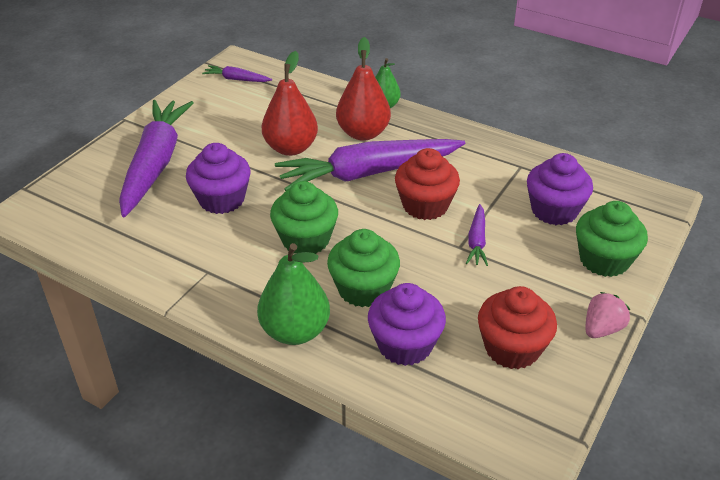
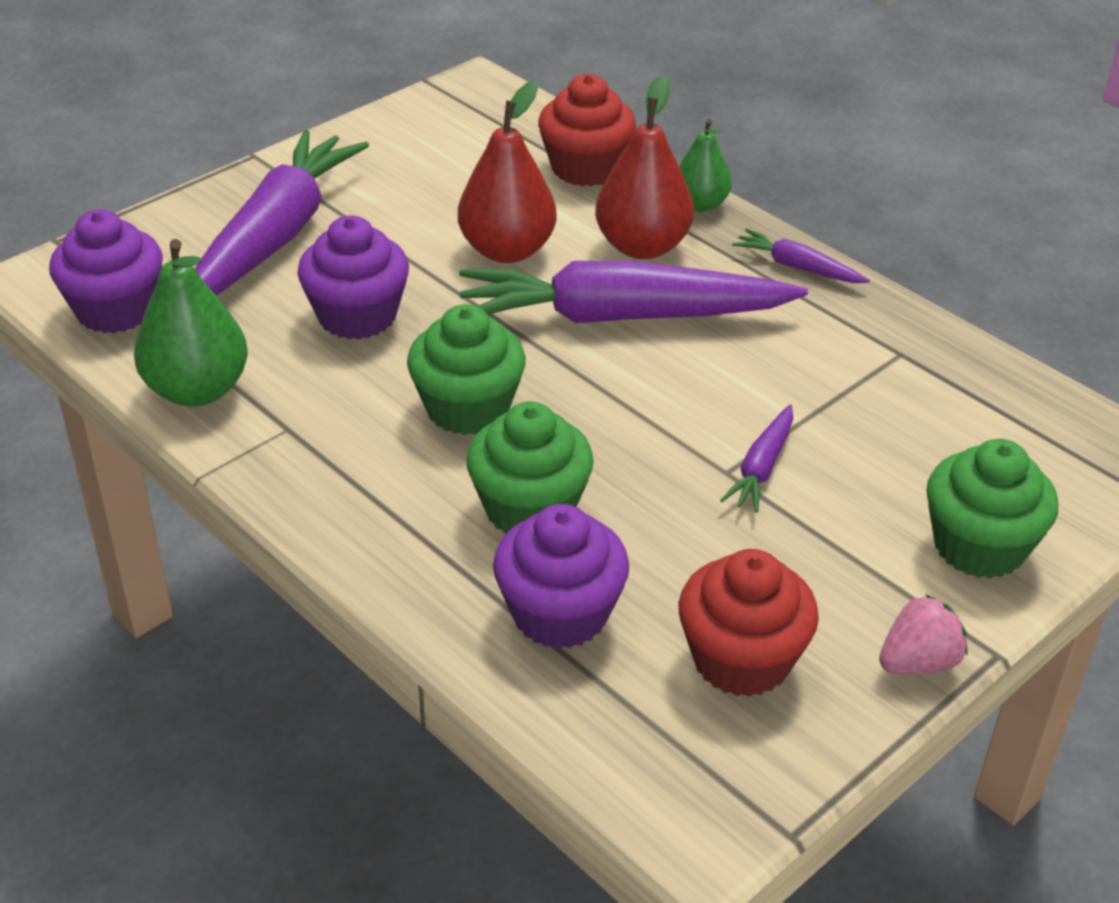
camera: 15 degrees right, 0 degrees up
purple carrot [202,65,272,82] -> purple carrot moved to [732,228,870,283]
green pear [257,243,330,345] -> green pear moved to [134,239,248,407]
red cupcake [395,148,460,220] -> red cupcake moved to [538,74,636,186]
purple cupcake [527,153,593,225] -> purple cupcake moved to [49,209,163,333]

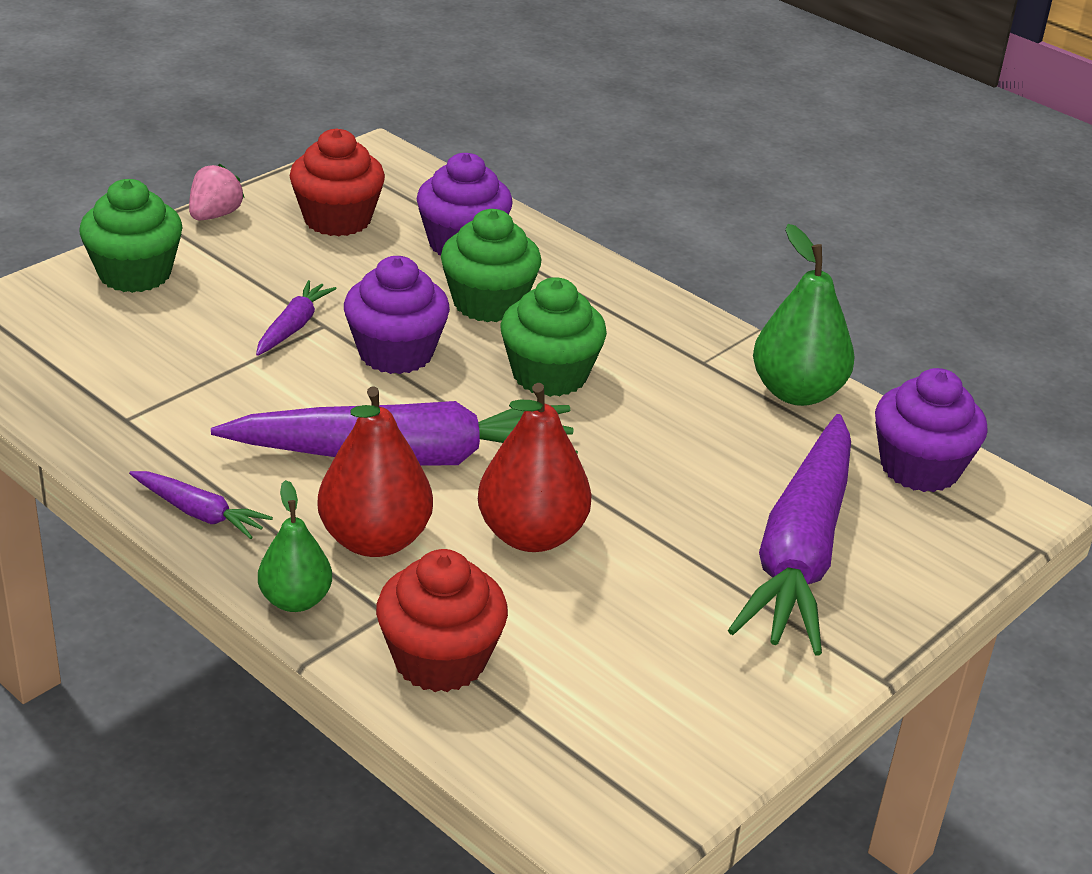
camera: 175 degrees right, 5 degrees down
purple cupcake [297,216,409,340] -> purple cupcake moved to [344,256,450,374]
pink strawberry [879,594,967,674] -> pink strawberry turned 150 degrees clockwise [189,164,245,220]

